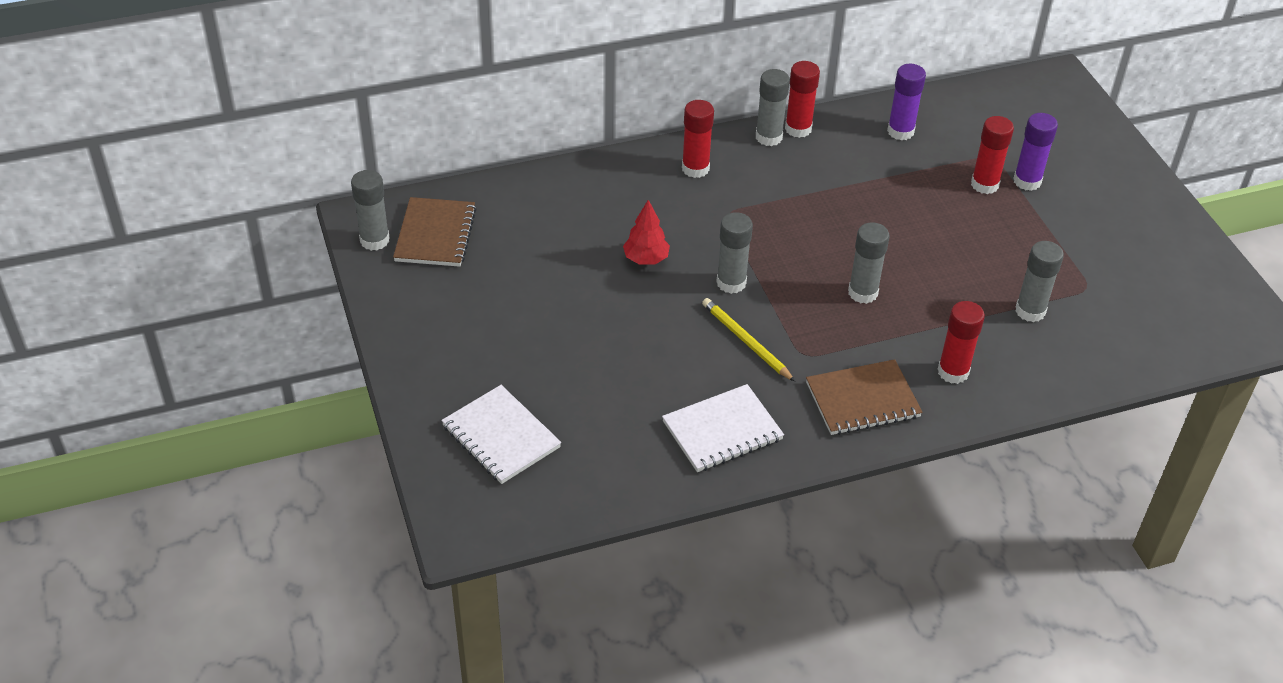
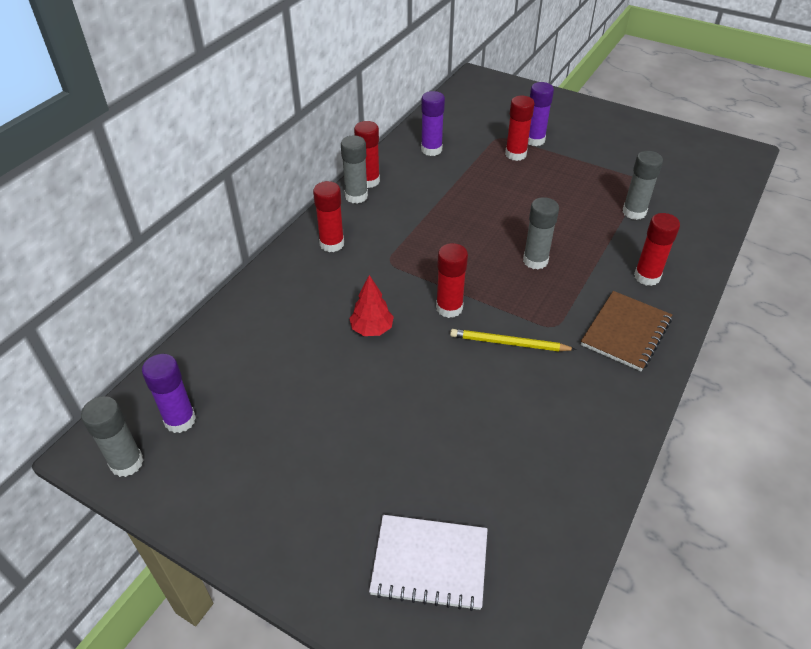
camera: 40 degrees left, 0 degrees up
brown notebook [393,197,477,267] -> purple glue stick [142,354,196,433]
white notebook [662,384,784,472] -> none
grey glue stick [716,212,753,294] -> red glue stick [436,243,468,318]

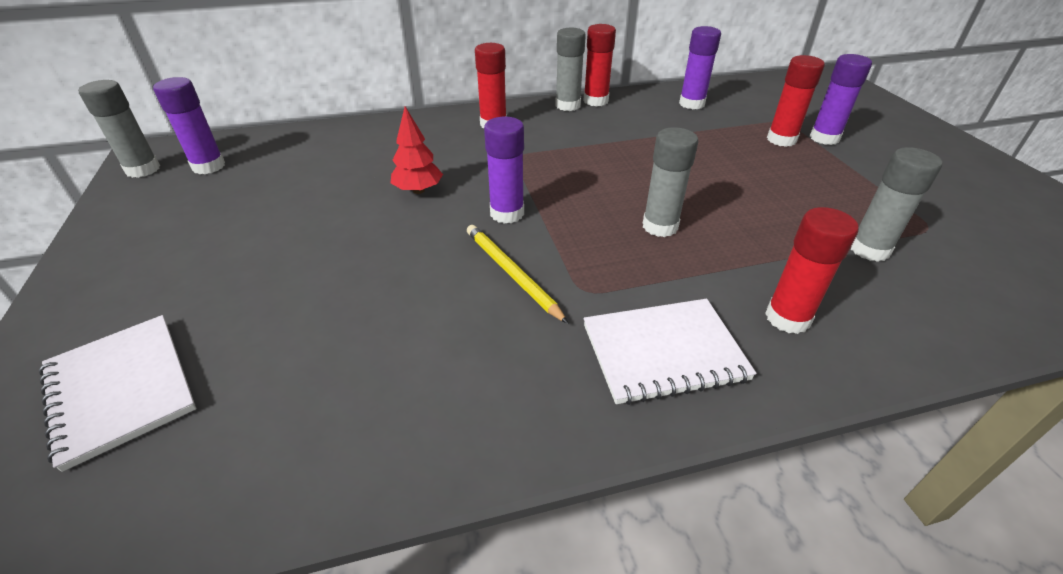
camera: 45 degrees right, 5 degrees down
red glue stick [436,243,468,318] -> purple glue stick [484,117,524,224]
brown notebook [581,291,672,371] -> white notebook [584,299,757,405]

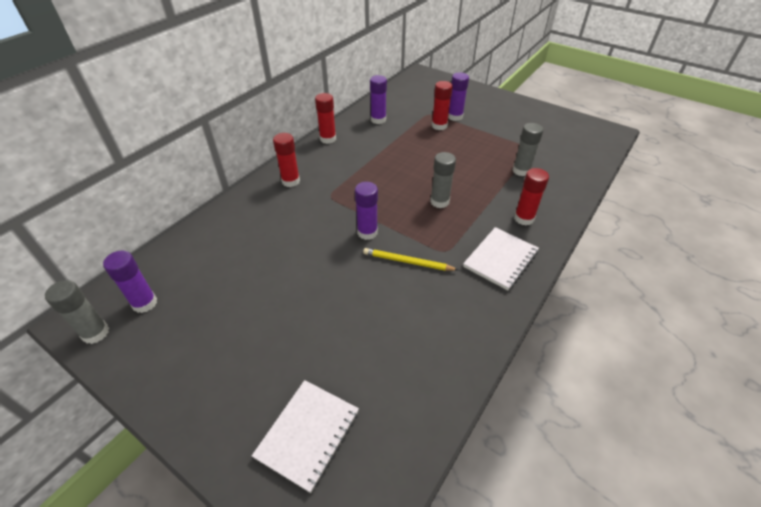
camera: 40 degrees left, 5 degrees up
white notebook [39,315,196,472] -> white notebook turned 75 degrees counterclockwise [252,380,359,493]
red tree [391,106,443,194] -> none
grey glue stick [555,28,586,111] -> none

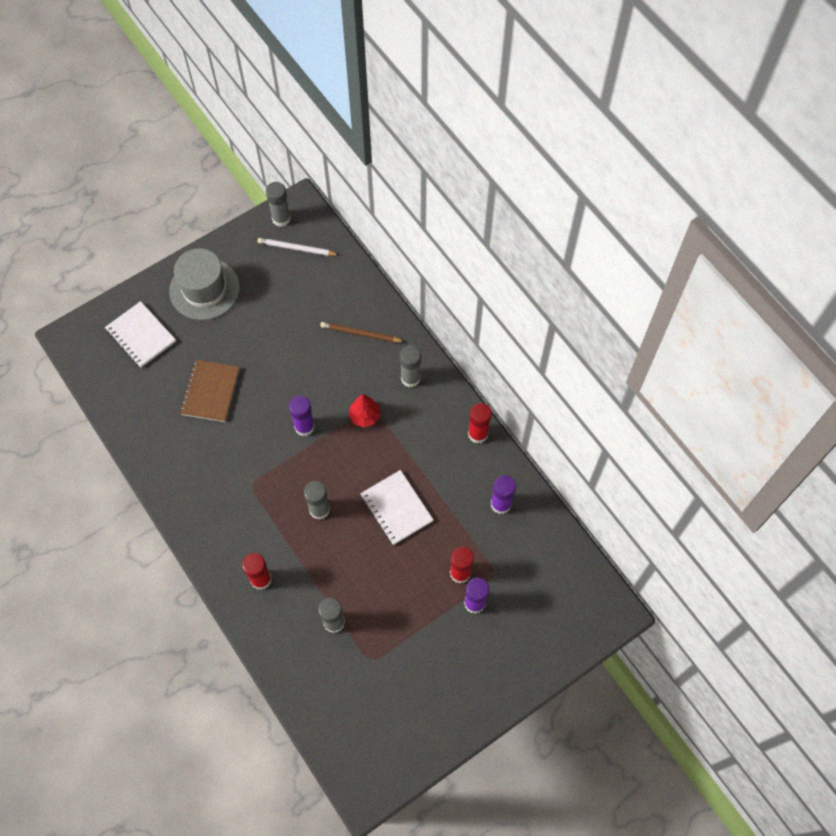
camera: 110 degrees right, 20 degrees up
purple glue stick [103,251,157,313] -> white pencil [258,238,339,256]
red glue stick [273,133,300,187] -> grey glue stick [400,345,421,387]
yellow pencil [363,248,458,271] -> none
white notebook [463,227,539,290] -> white notebook moved to [360,470,434,545]
none -> grey hat [169,248,240,320]
none -> brown notebook [180,360,240,422]
none -> brown pencil [320,322,405,342]
none -> red tree [348,394,380,427]

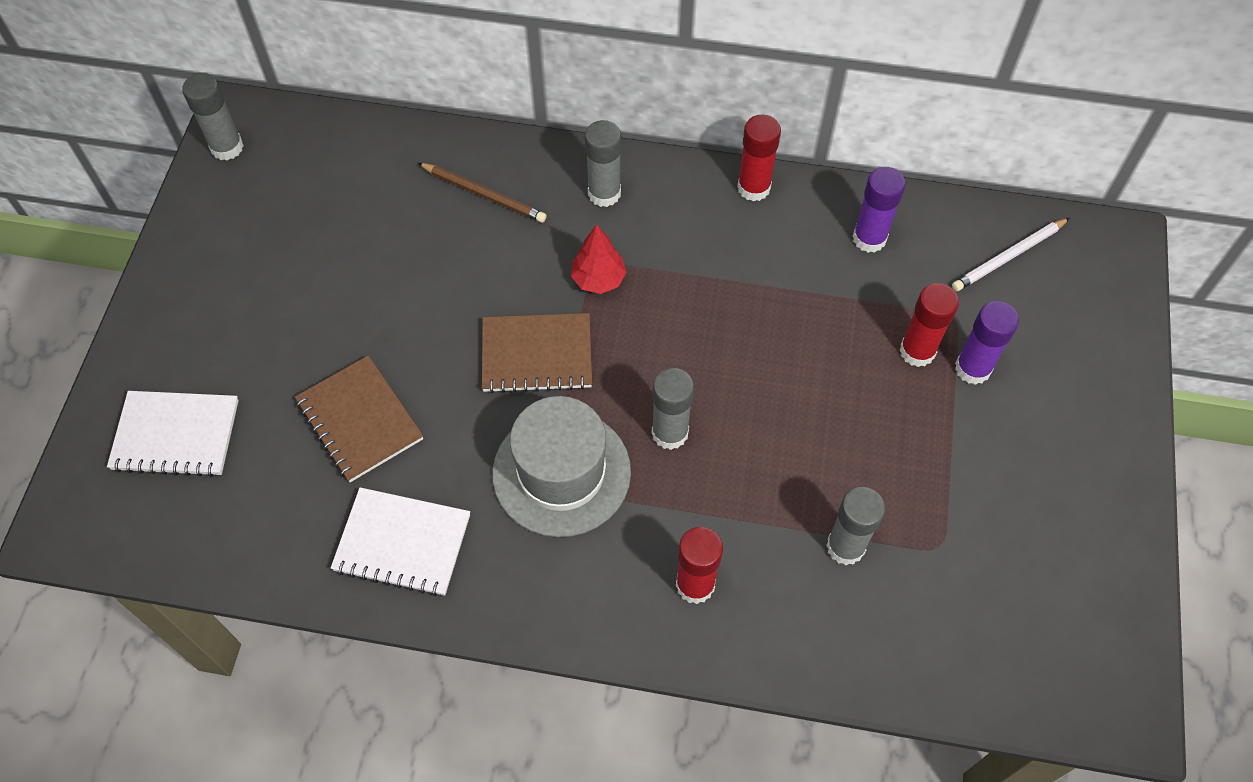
camera: 45 degrees left, 5 degrees down
grey hat [169,248,240,320] -> grey hat moved to [492,396,631,537]
white pencil [258,238,339,256] -> white pencil moved to [952,218,1069,291]
purple glue stick [289,396,315,436] -> brown notebook [482,313,592,393]
brown pencil [320,322,405,342] -> brown pencil turned 120 degrees counterclockwise [418,163,547,223]
white notebook [360,470,434,545] -> white notebook moved to [331,487,470,596]

